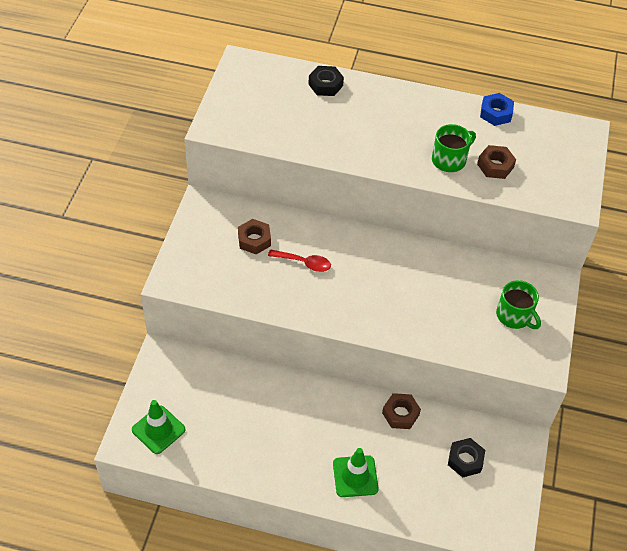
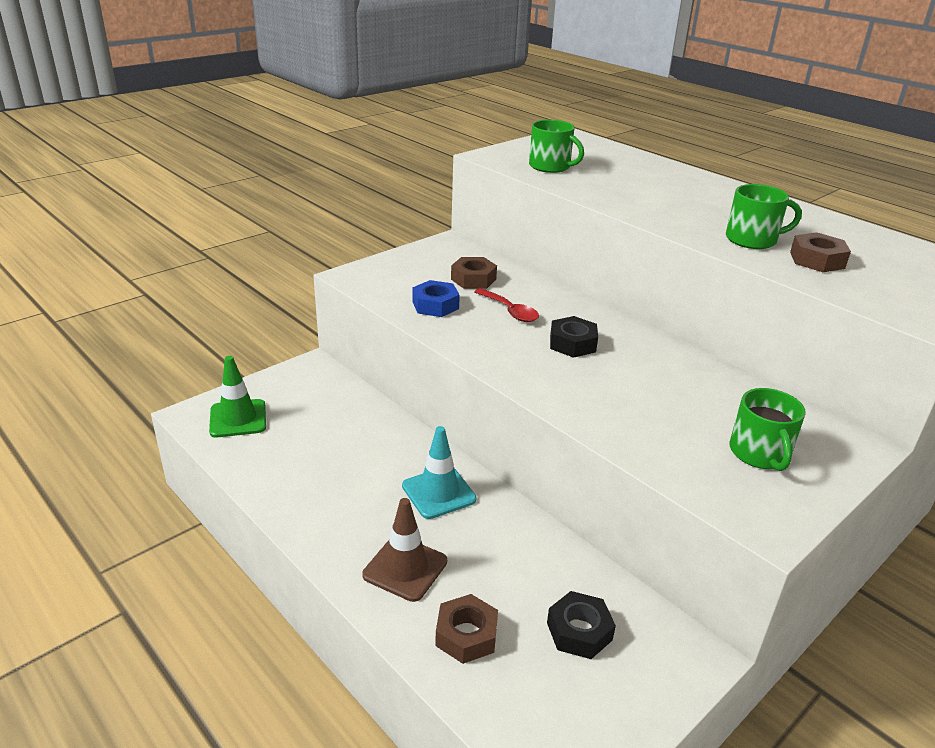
camera: 35 degrees right, 20 degrees down
black nut [308,66,344,96] -> black nut moved to [550,316,598,358]
green traffic cone [333,448,379,497] -> brown traffic cone [362,498,447,602]
brown nut [382,393,421,429] -> brown nut moved to [435,594,498,664]
blue nut [480,93,514,126] -> blue nut moved to [412,280,460,317]
none -> turquoise traffic cone [402,426,477,519]
none -> green mug [529,120,584,173]

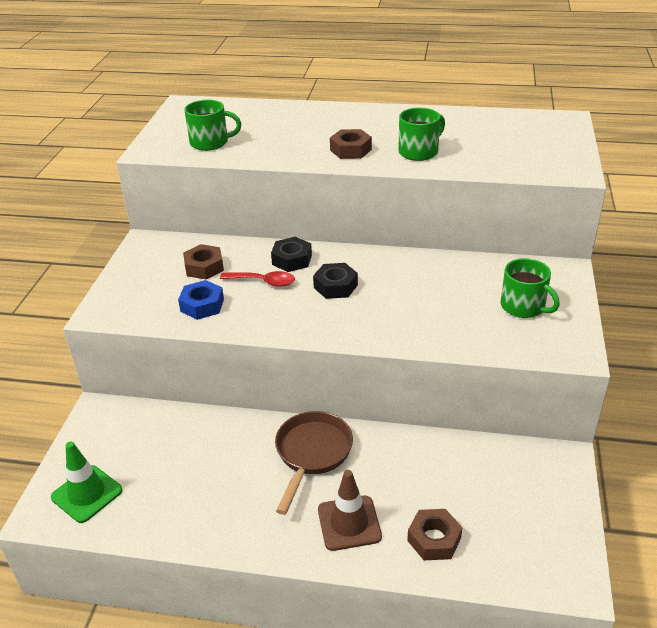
camera: 35 degrees left, 5 degrees up
turquoise traffic cone [402,426,477,519] -> brown pan [275,411,353,515]
black nut [547,591,616,659] -> black nut moved to [271,237,312,272]
brown nut [790,232,851,272] -> brown nut moved to [330,129,372,159]

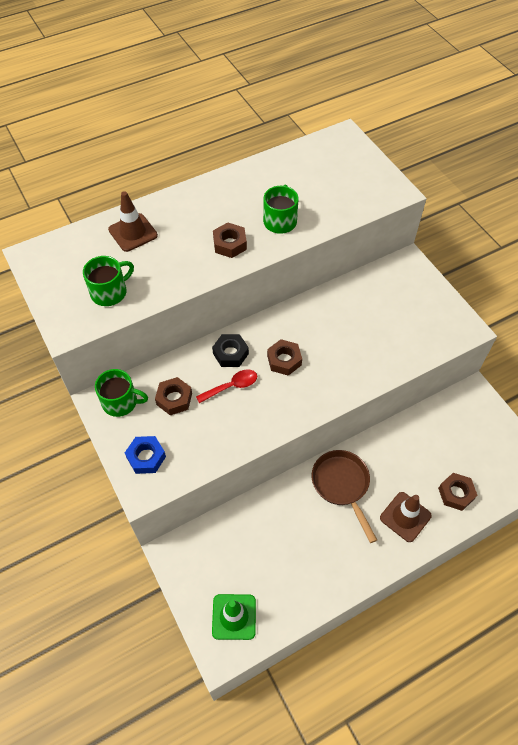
camera: 40 degrees left, 20 degrees up
blue nut [178,280,224,320] -> blue nut moved to [125,436,166,474]
black nut [313,263,358,299] -> brown nut [267,339,302,376]
green mug [501,258,560,318] -> green mug moved to [95,369,148,417]
none -> brown traffic cone [108,191,158,252]

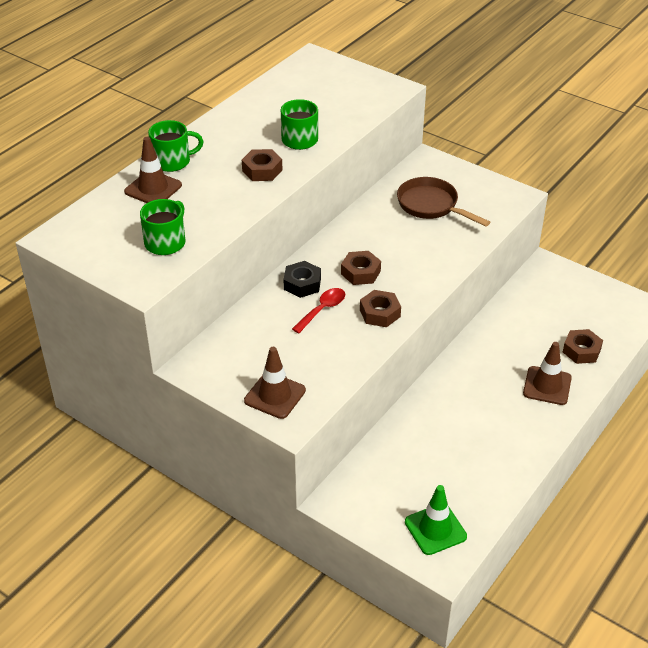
camera: 25 degrees left, 15 degrees down
green mug [95,369,148,417] -> green mug moved to [148,120,204,172]
blue nut [125,436,166,474] -> brown traffic cone [244,347,306,419]
brown nut [155,377,192,415] -> brown nut moved to [360,290,401,327]
brown pan [312,450,377,543] -> brown pan moved to [397,177,490,227]

